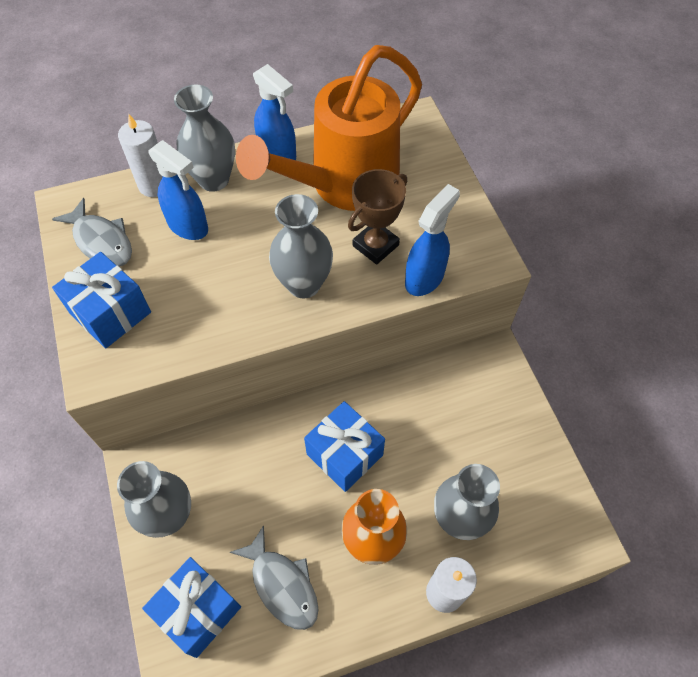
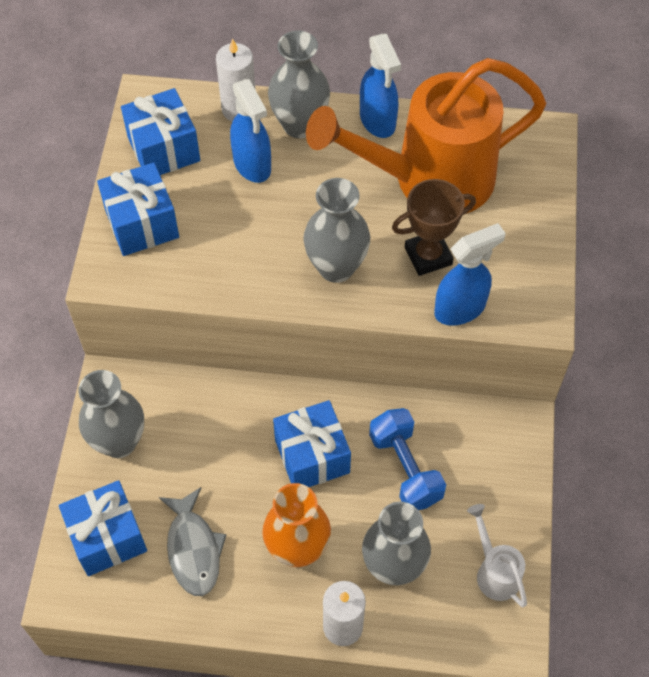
camera: 25 degrees right, 0 degrees up
grey fish [52,198,132,267] -> blue gift [121,88,200,175]
none -> blue dumbbell [369,408,446,510]
none -> white watering can [467,504,527,607]

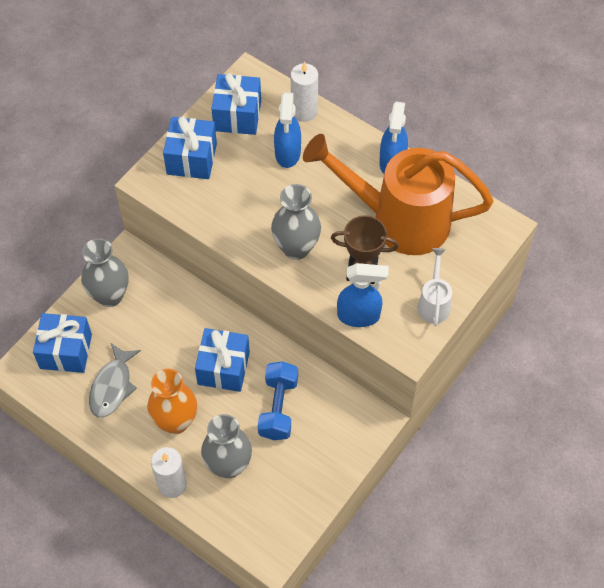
camera: 30 degrees right, 0 degrees up
grey vase [268,31,330,138] -> none
white watering can [467,504,527,607] -> white watering can moved to [417,248,452,326]

